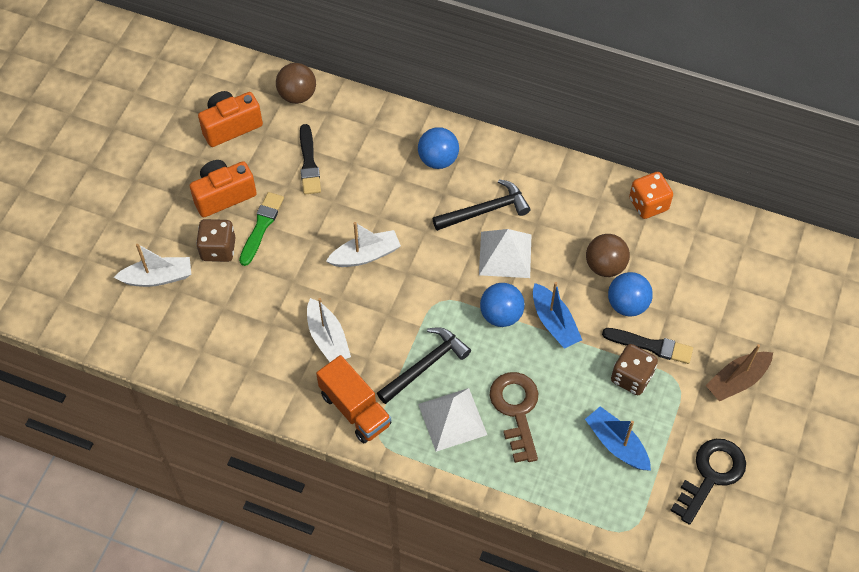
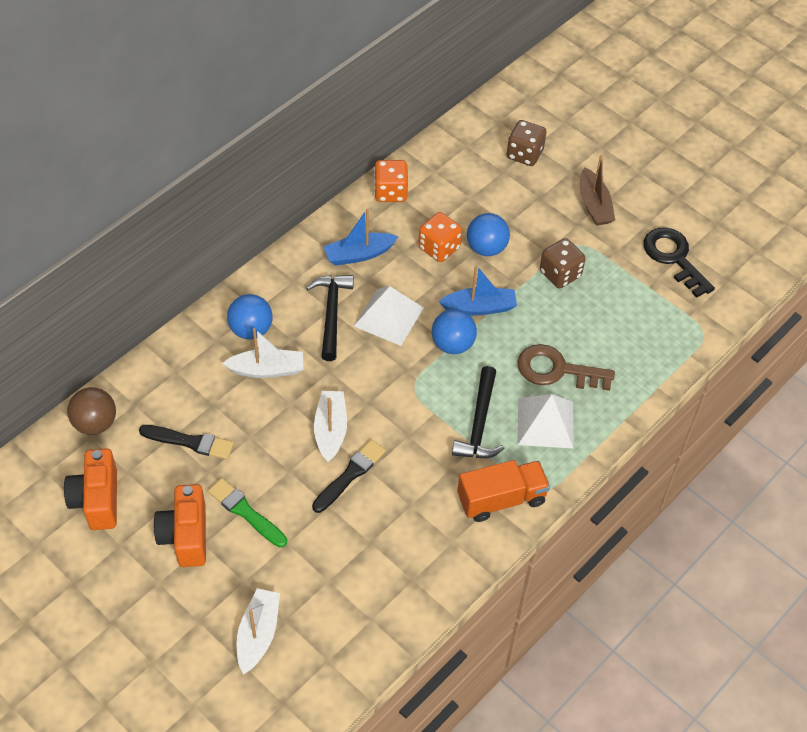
camera: 70 degrees left, 5 degrees down
brown dice [196,219,236,262] -> brown dice moved to [507,120,547,166]
white boat [307,298,351,362] -> white boat moved to [222,328,303,378]
black hammer [377,327,471,404] -> black hammer turned 150 degrees counterclockwise [452,366,504,458]
blue boat [585,406,651,471] -> blue boat moved to [324,209,399,266]
brown ball [586,234,630,277] -> orange dice [418,212,462,262]
black brush [602,328,693,364] -> black brush moved to [312,439,386,513]

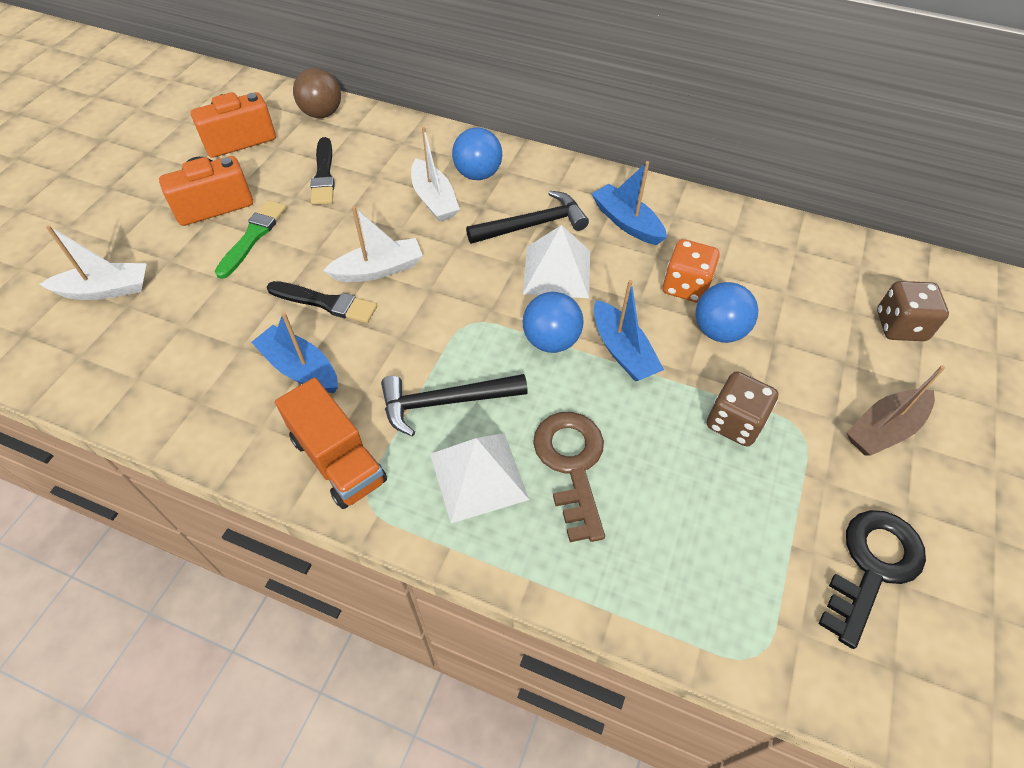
camera: 70 degrees right, 0 degrees up
orange dice [374,160,408,202] -> none
none -> blue boat [251,312,338,393]

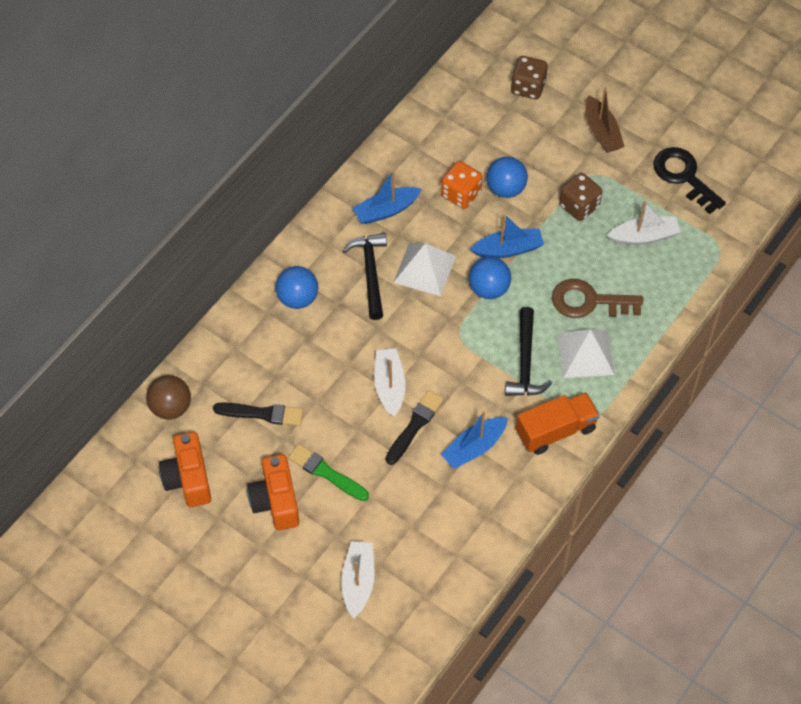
camera: 75 degrees left, 5 degrees up
white boat [411,127,460,222] -> white boat moved to [607,201,681,245]

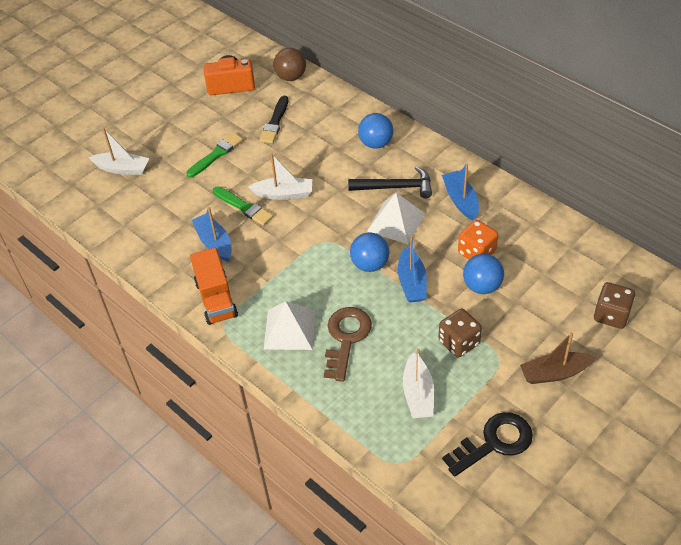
camera: 100 degrees right, 10 degrees down
orange camera [247,454,299,530] -> none
black brush [386,390,444,465] -> green brush [213,186,273,226]
black hammer [505,307,552,396] -> none

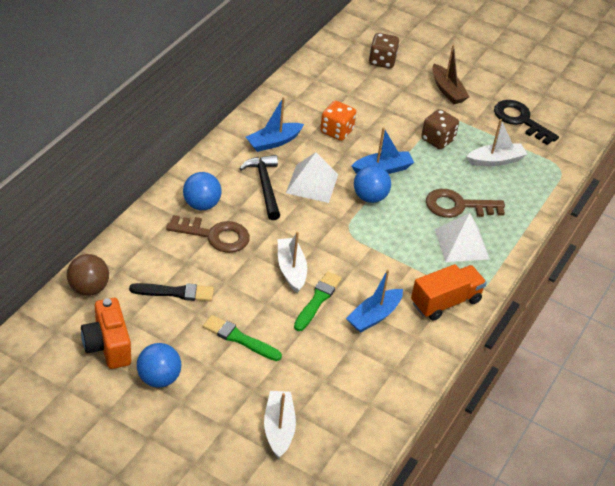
camera: 110 degrees left, 5 degrees down
blue ball [463,254,504,294] -> blue ball moved to [137,343,181,388]
none -> brown key [166,215,250,253]

